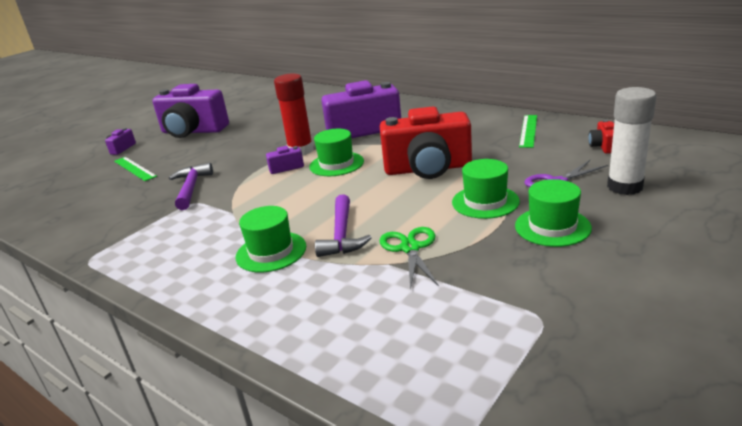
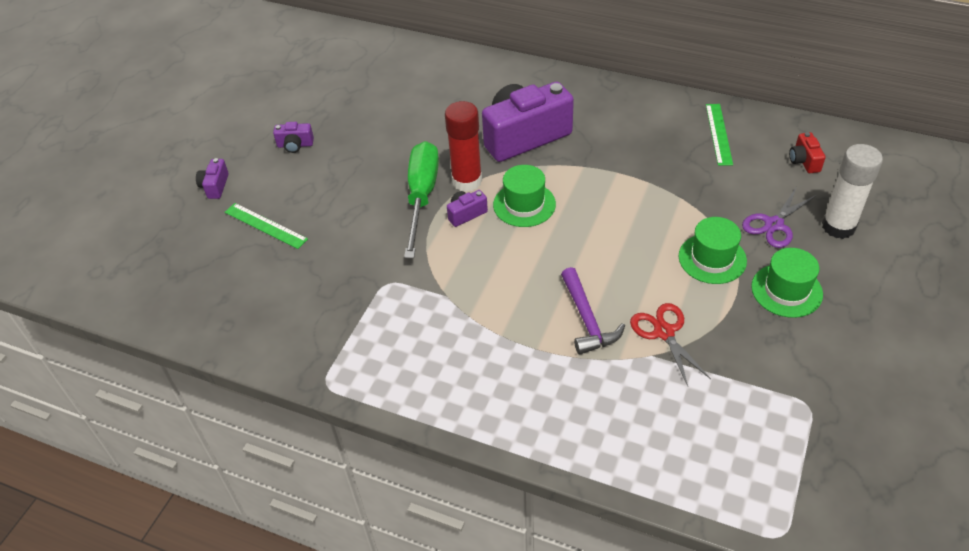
camera: 15 degrees left, 20 degrees up
purple camera [152,84,229,138] -> purple camera [273,122,314,153], size x0.42
purple hammer [169,163,213,210] -> none
green hat [236,206,306,273] -> none
red camera [380,107,472,179] -> none
green scissors [380,227,439,290] -> red scissors [630,303,711,386]
none -> green screwdriver [404,141,439,258]

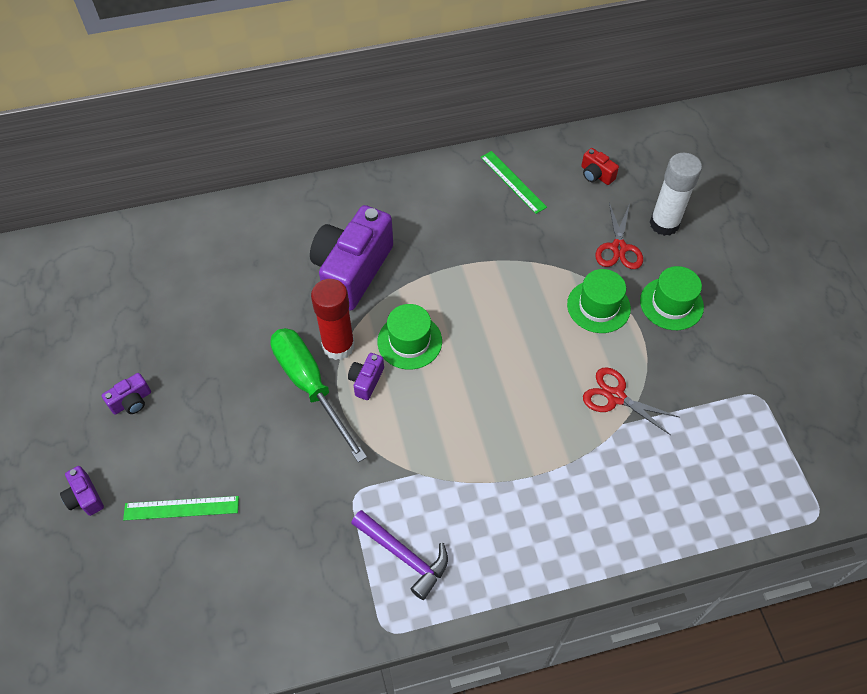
camera: 40 degrees left, 10 degrees up
purple hammer [561,267,625,355] -> purple hammer moved to [351,510,448,600]
purple scissors [742,186,817,248] -> red scissors [596,203,643,269]

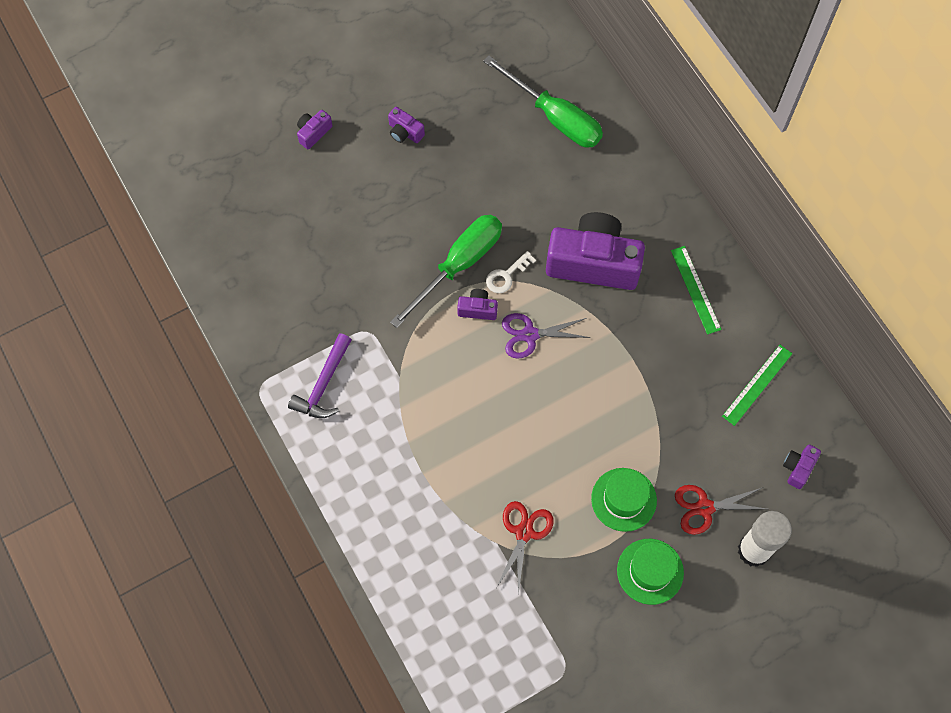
camera: 75 degrees right, 10 degrees up
green ruler [123,496,239,520] -> green ruler moved to [671,246,722,334]
red glue stick [311,279,355,360] -> white key [486,251,536,293]
green hat [377,304,442,370] -> purple scissors [502,313,591,359]
red camera [581,148,619,185] -> purple camera [783,444,821,489]
none -> green screwdriver [483,55,603,148]

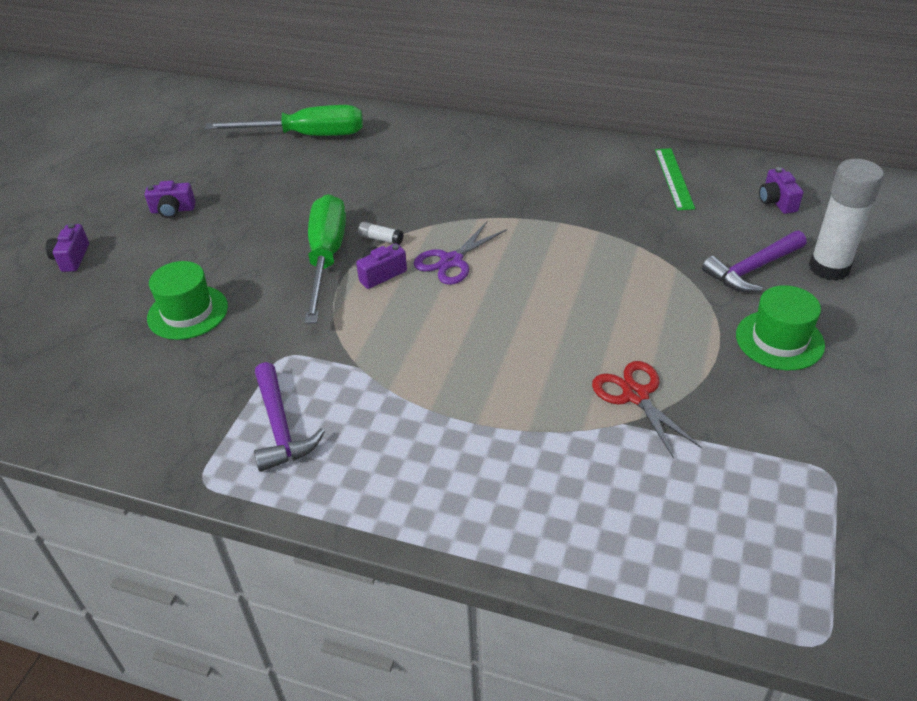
camera: 40 degrees left, 25 degrees down
white key [486,251,536,293] -> white glue stick [358,222,403,245]
purple camera [546,212,645,290] -> none
green hat [591,468,657,532] -> green hat moved to [147,261,228,340]
green ruler [671,246,722,334] -> none
red scissors [675,485,766,535] -> purple hammer [702,230,806,292]

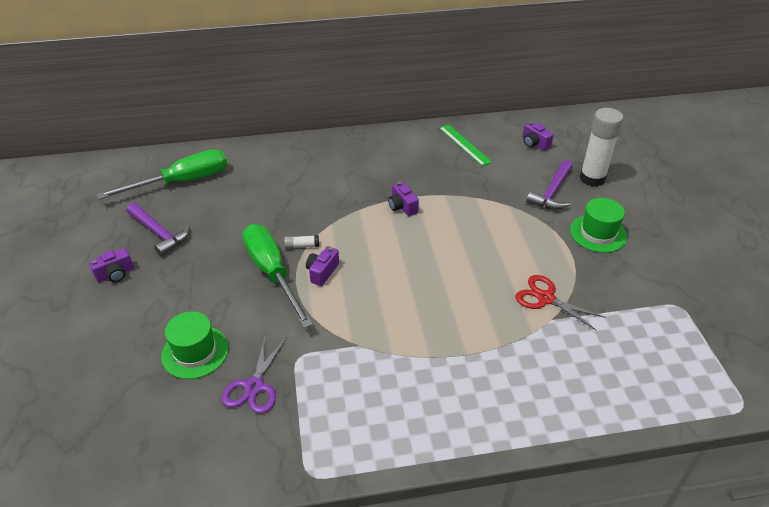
camera: 30 degrees left, 0 degrees up
purple camera [46,223,89,272] -> purple camera moved to [388,182,419,216]
purple hammer [254,362,325,472] -> purple hammer moved to [127,203,190,256]
purple scissors [414,221,507,285] -> purple scissors moved to [222,334,287,414]

